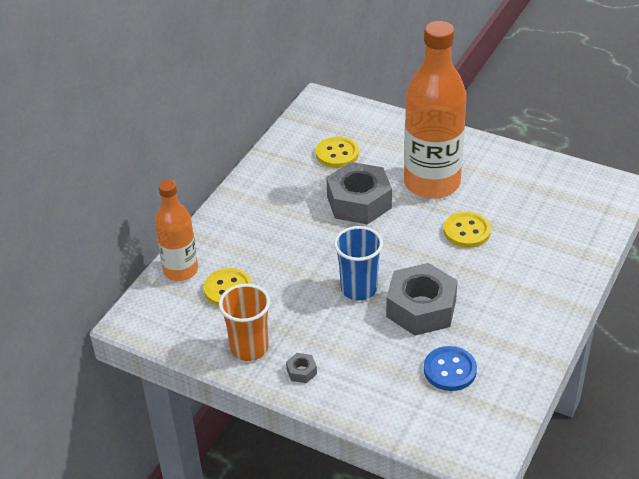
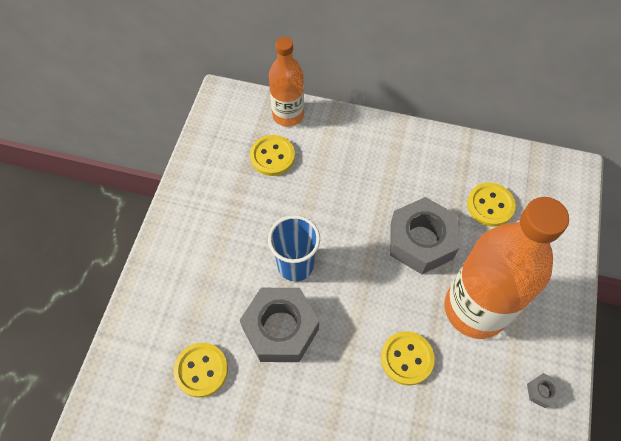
camera: 75 degrees right, 20 degrees up
orange cup [219,284,270,361] -> none
grey nut [286,353,317,383] -> grey nut moved to [527,373,562,408]
blue button [424,346,477,391] -> yellow button [174,343,228,398]

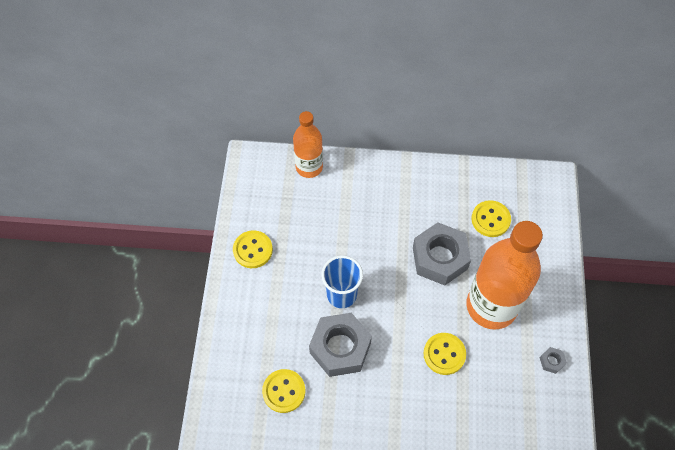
camera: 10 degrees left, 0 degrees up
yellow button [250,135,295,176] -> yellow button moved to [233,230,273,268]

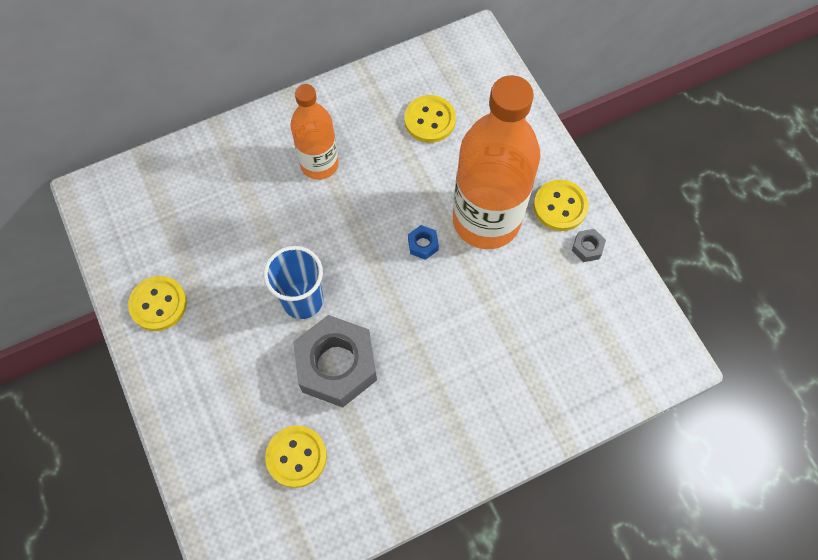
camera: 30 degrees left, 5 degrees up
orange bottle [293,111,323,178] -> orange bottle moved to [290,84,339,180]
grey nut [413,222,471,286] -> none
yellow button [424,333,466,375] -> yellow button moved to [533,180,588,231]
none -> blue nut [408,225,439,260]

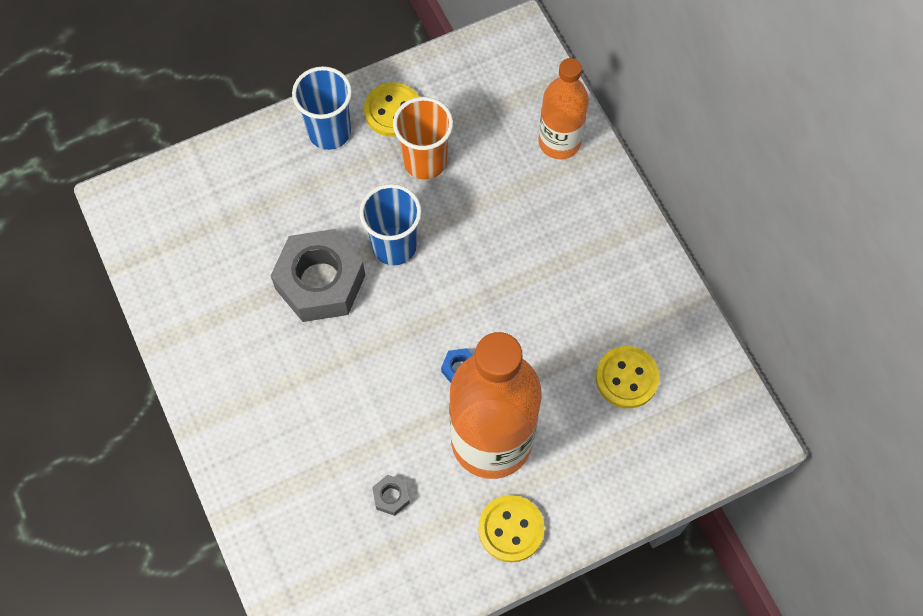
camera: 90 degrees right, 0 degrees up
yellow button [265,425,327,488] -> none
orange bottle [290,84,339,180] -> orange bottle moved to [538,58,589,159]
grey nut [572,229,606,262] -> grey nut moved to [372,475,410,516]
none -> blue cup [292,66,352,150]
none -> orange cup [393,97,453,180]

